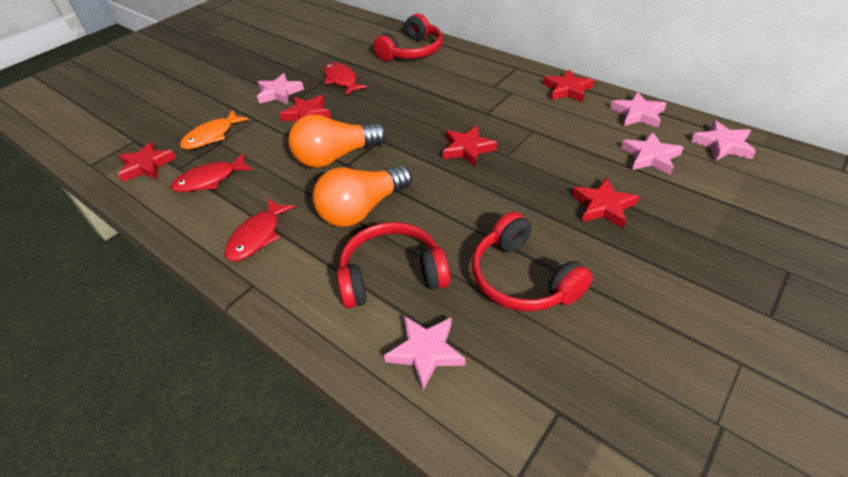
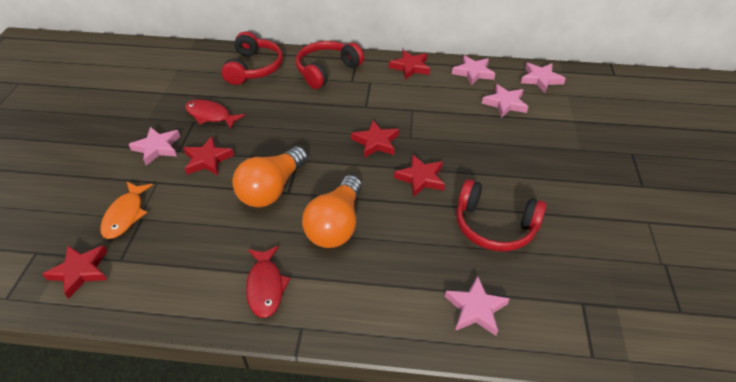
camera: 35 degrees left, 0 degrees up
red fish [171,153,253,192] -> none
red headphones [337,222,450,309] -> red headphones moved to [296,41,364,89]
red star [572,177,639,229] -> red star moved to [394,154,445,197]

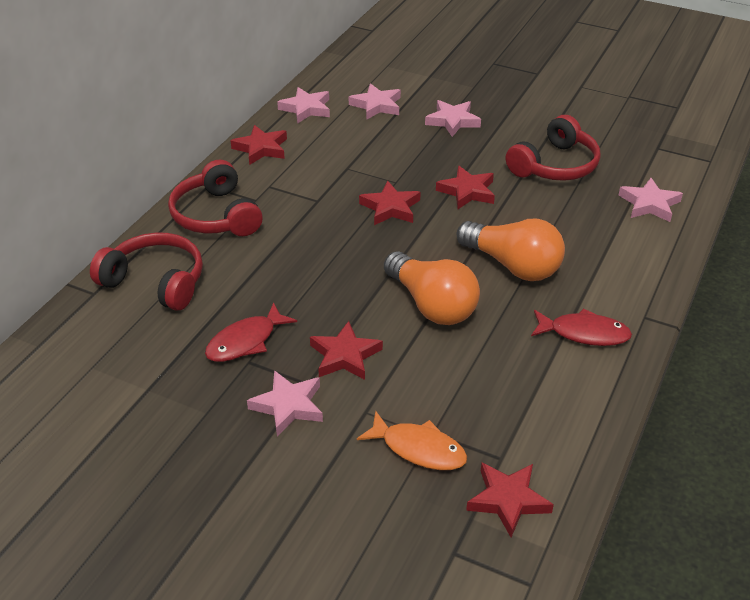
camera: 70 degrees left, 5 degrees down
pink star [521,63,566,93] -> pink star moved to [425,100,481,137]

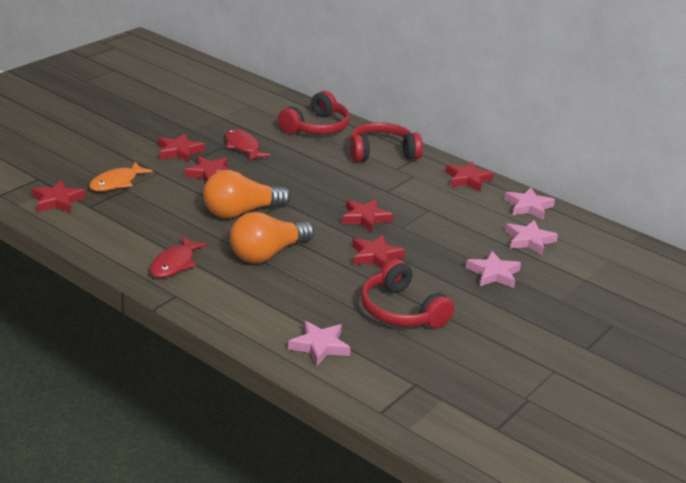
camera: 100 degrees right, 10 degrees down
pink star [247,370,323,437] -> red star [158,133,205,163]

